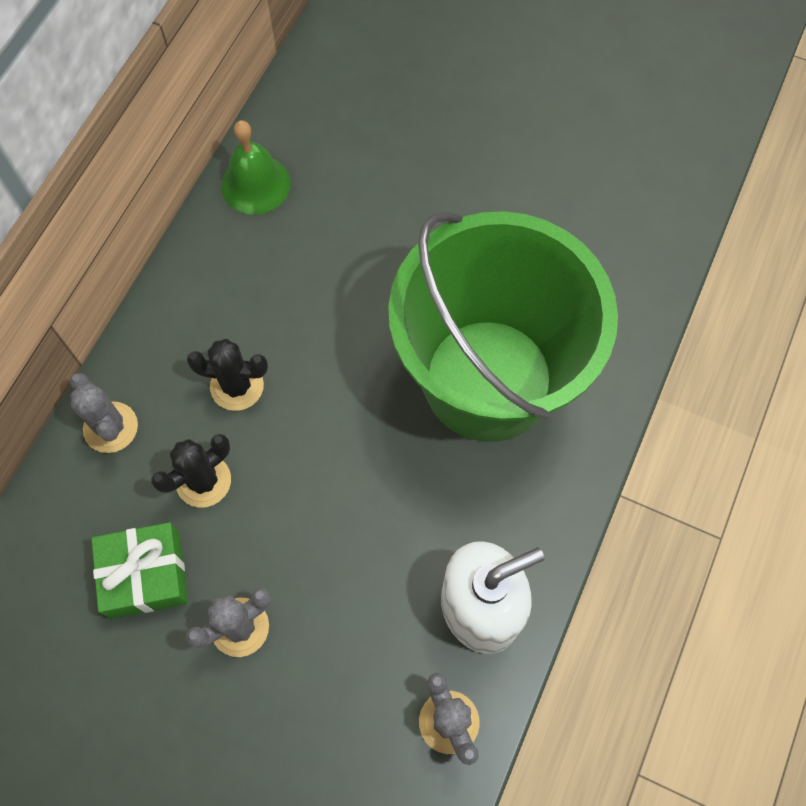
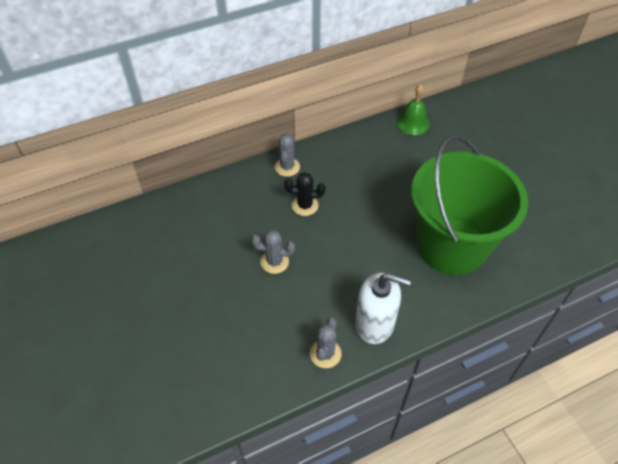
camera: 40 degrees right, 15 degrees down
green gift [91,522,188,619] -> none
black cactus [187,339,268,411] -> none

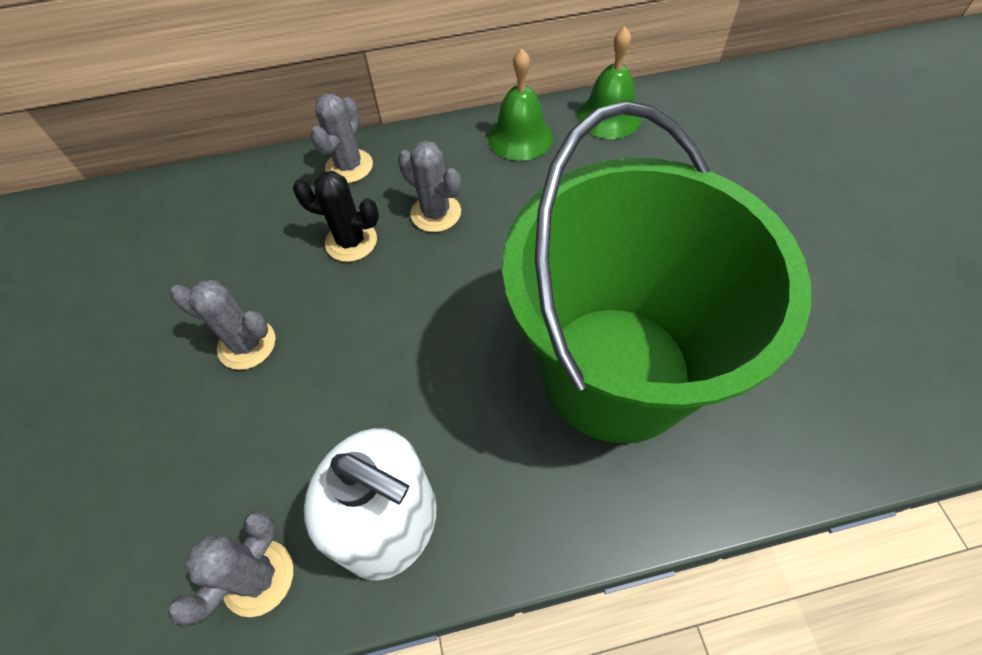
camera: 15 degrees right, 5 degrees up
none -> grey cactus [398,141,461,232]
none -> green bell [488,48,553,161]

